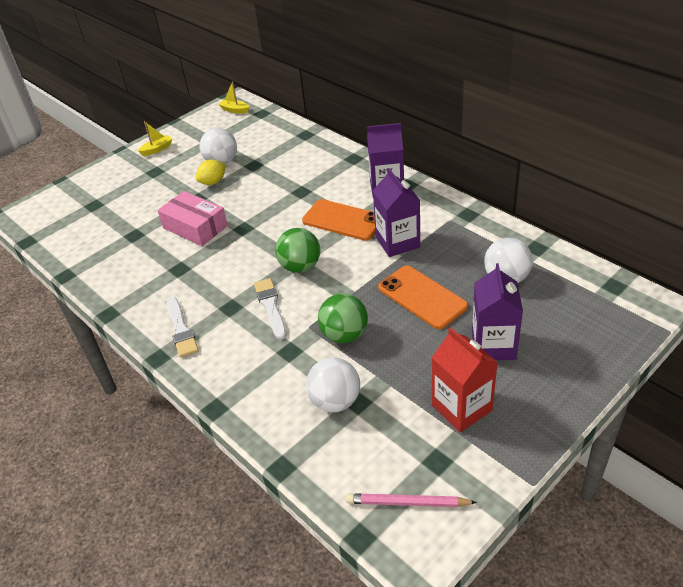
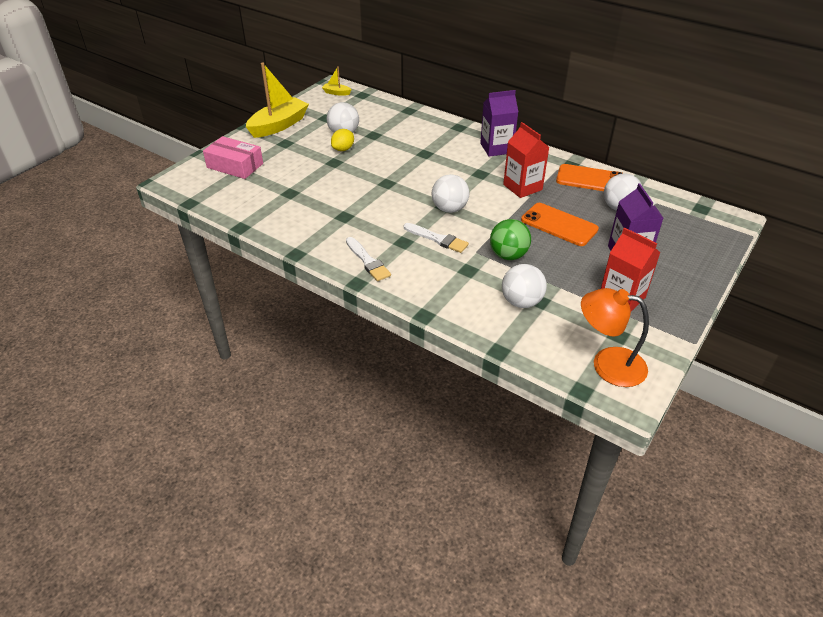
camera: 15 degrees left, 0 degrees up
yellow boat [138,121,172,156] -> yellow boat [246,63,309,138], size x2.23
pink box [158,191,228,246] -> pink box moved to [203,136,263,179]
white brush [254,278,286,339] -> white brush turned 150 degrees clockwise [404,223,469,253]
green ball [275,228,320,273] -> white ball [432,174,469,213]
orange phone [302,199,376,241] -> orange phone moved to [556,164,624,191]
pink pencil [346,493,477,507] -> orange lamp [581,288,649,387]
purple carton [373,168,420,257] -> red carton [503,122,549,198]

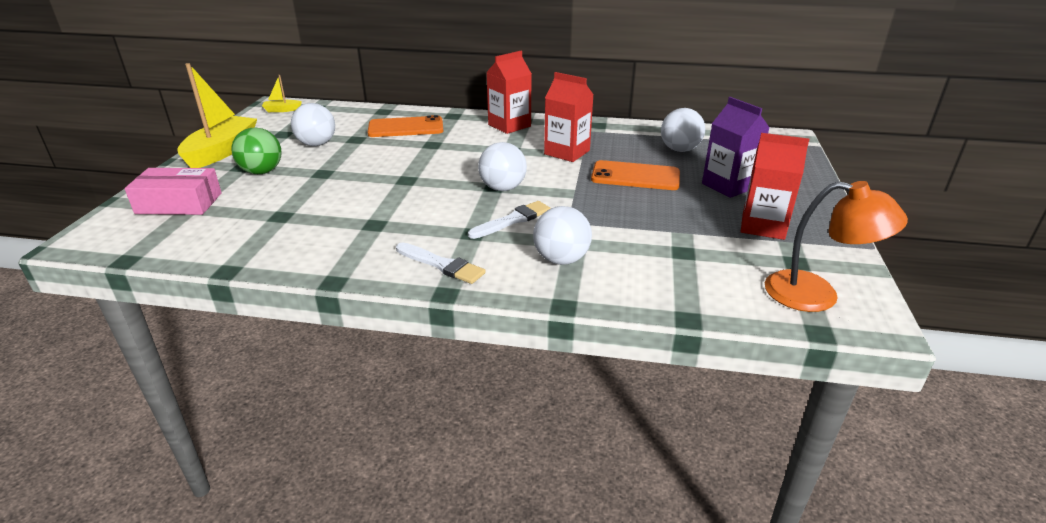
camera: 25 degrees left, 10 degrees down
yellow lemon [331,129,354,151] -> none
white brush [404,223,469,253] -> white brush turned 45 degrees counterclockwise [468,201,551,239]
purple carton [480,90,518,157] -> red carton [486,51,532,134]
green ball [490,219,531,260] -> green ball moved to [231,127,282,174]
white ball [502,264,547,308] -> white ball moved to [533,206,592,265]
orange phone [556,164,624,191] -> orange phone moved to [368,115,443,137]
orange lamp [581,288,649,387] -> orange lamp turned 150 degrees counterclockwise [765,181,908,312]

